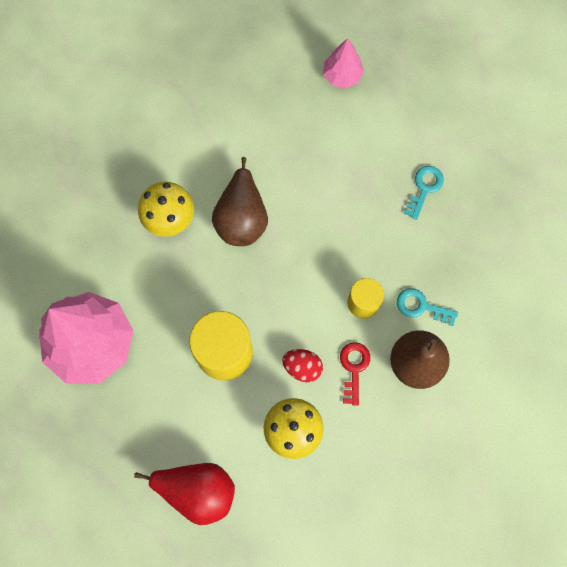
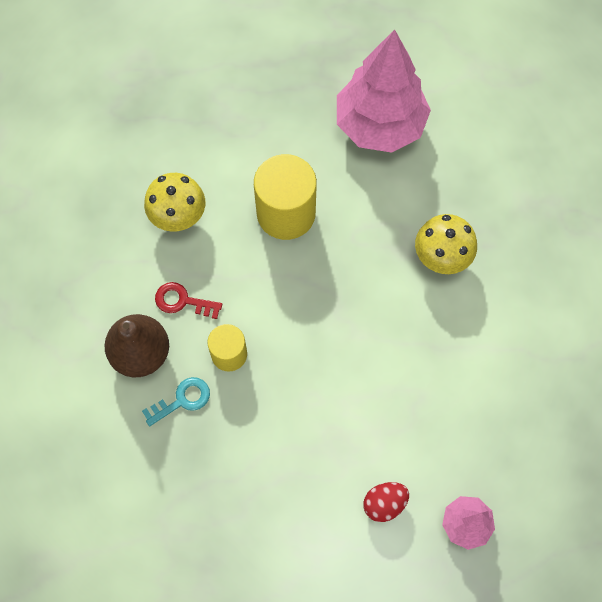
camera: 130 degrees right, 5 degrees down
red pear [134,463,235,525] -> none
brown pear [212,157,268,246] -> none
red egg [282,349,323,382] -> red egg moved to [363,482,409,522]
red key [340,342,370,406] -> red key turned 150 degrees clockwise [155,282,222,319]
turquoise key [404,166,444,220] -> none

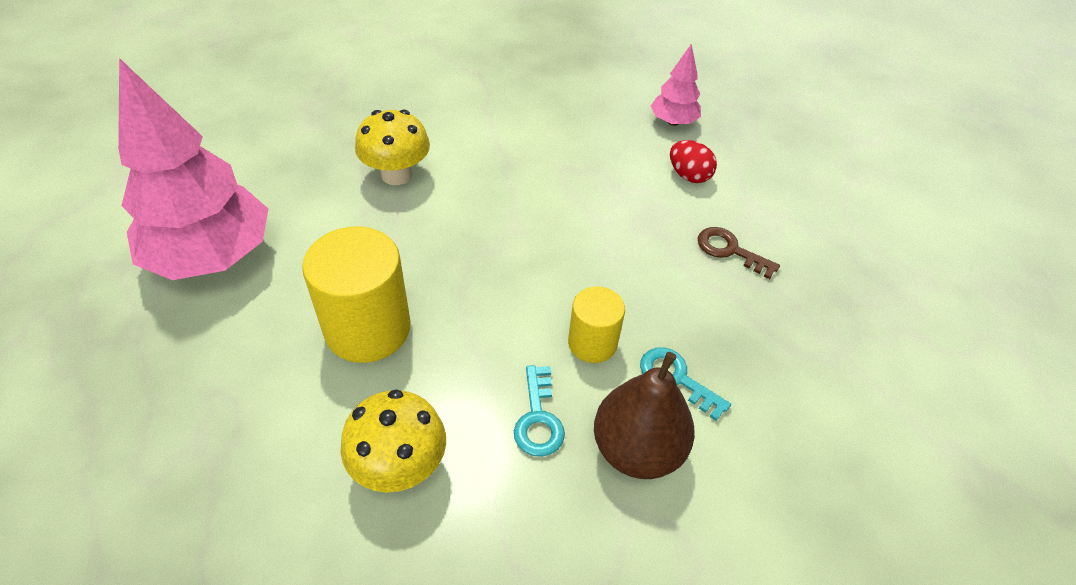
camera: 110 degrees left, 20 degrees down
red key [155,282,222,319] -> turquoise key [514,365,565,457]
none -> brown key [697,227,780,279]

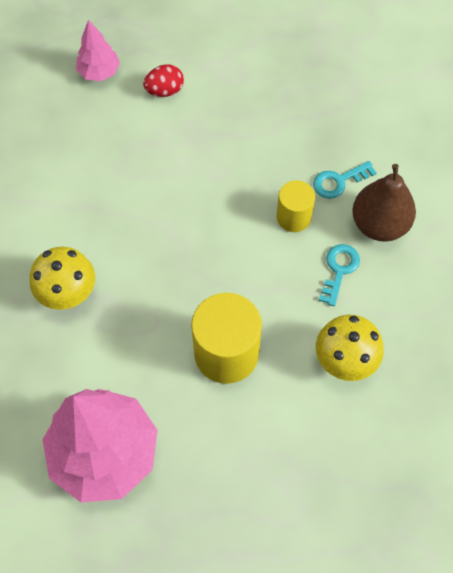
camera: 65 degrees left, 15 degrees up
turquoise key [514,365,565,457] -> turquoise key turned 90 degrees counterclockwise [319,244,360,306]
brown key [697,227,780,279] -> none

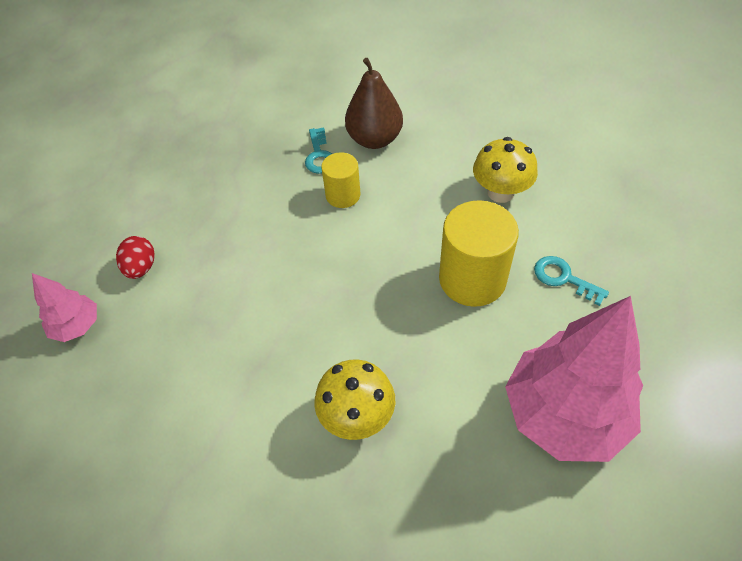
camera: 70 degrees left, 10 degrees down
turquoise key [319,244,360,306] -> turquoise key moved to [534,256,609,306]

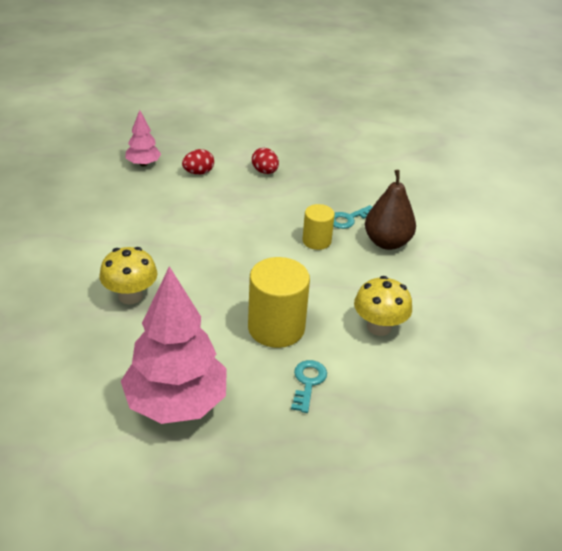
camera: 60 degrees right, 15 degrees down
none -> red egg [252,148,279,174]

